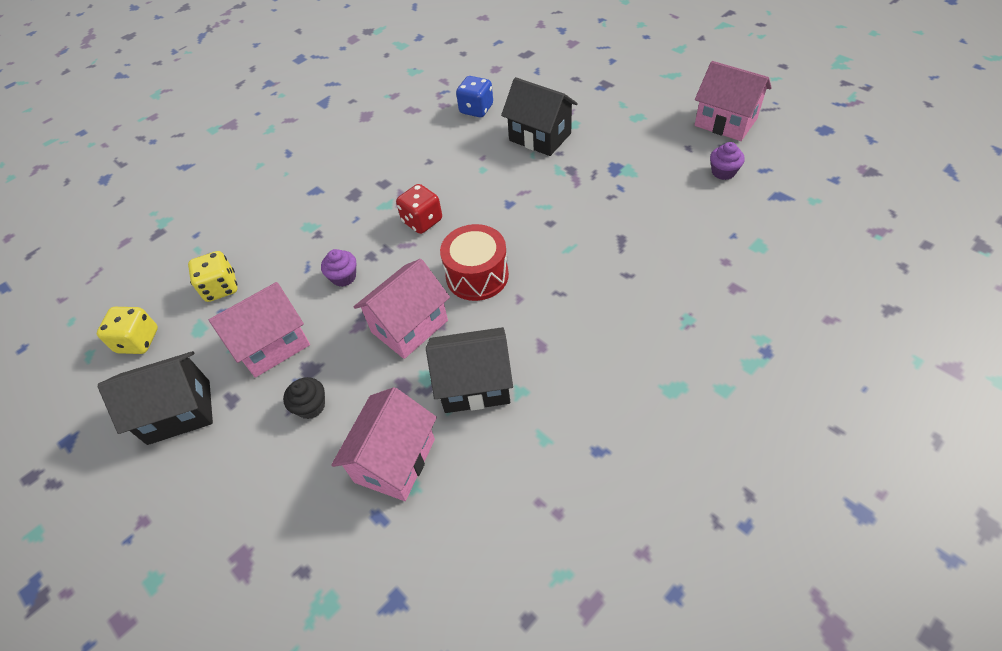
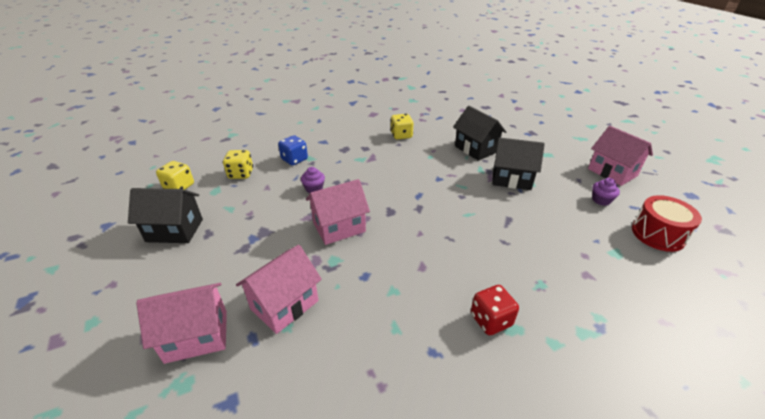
camera: 15 degrees right, 15 degrees down
pink house [209,282,310,378] -> pink house moved to [136,283,227,364]
black cupcake [283,377,325,419] -> none
red dice [396,184,442,234] -> red dice moved to [471,285,519,335]
black house [426,327,513,413] -> black house moved to [493,137,545,190]
red drum [440,224,509,301] -> red drum moved to [632,195,702,252]
blue dice [456,76,493,117] -> blue dice moved to [278,135,308,166]
none -> yellow dice [390,114,413,140]

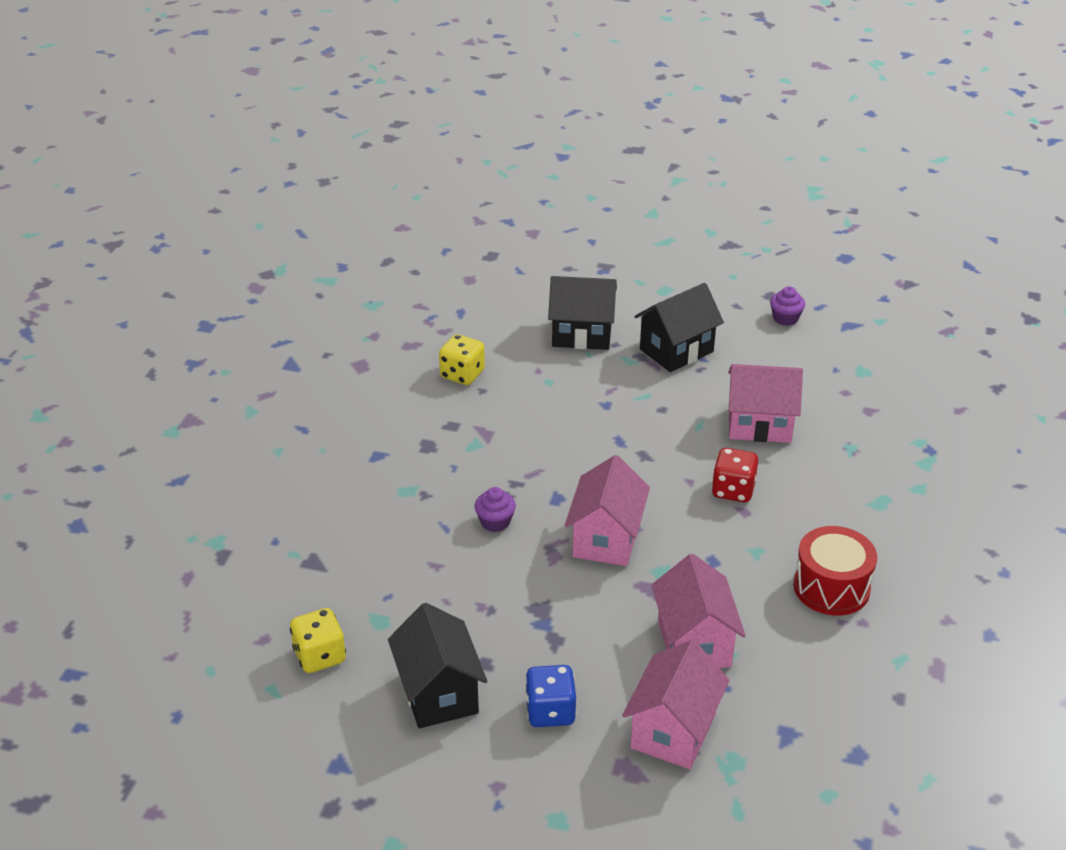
camera: 50 degrees left, 0 degrees up
black house [128,188,203,243] -> black house turned 60 degrees counterclockwise [388,603,487,728]
yellow dice [223,150,253,179] -> none
blue dice [278,135,308,166] -> blue dice moved to [525,665,576,727]
red dice [471,285,519,335] -> red dice moved to [711,448,758,502]
pink house [588,126,653,186] -> pink house moved to [728,364,803,443]
red drum [632,195,702,252] -> red drum moved to [793,526,877,616]

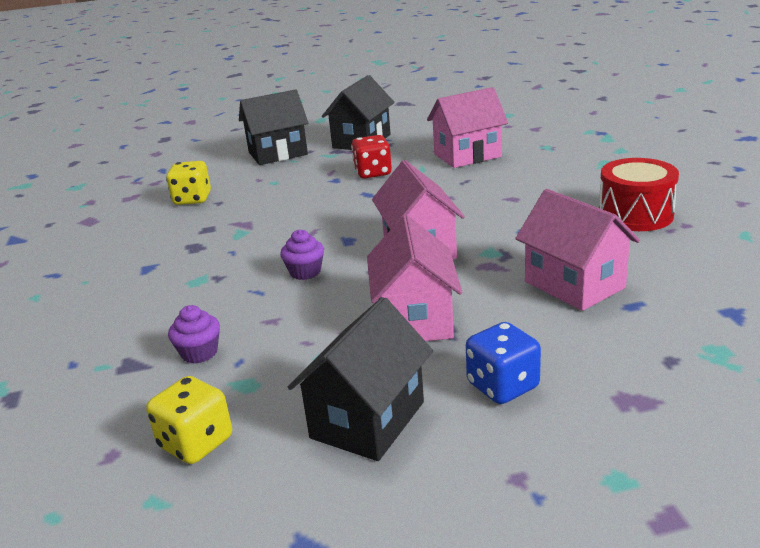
camera: 25 degrees left, 10 degrees down
black house [388,603,487,728] -> black house turned 75 degrees clockwise [288,297,433,461]
pink house [622,640,730,769] -> pink house moved to [367,215,462,341]
red dice [711,448,758,502] -> red dice moved to [351,135,392,178]
purple cupcake [770,286,805,326] -> purple cupcake moved to [168,305,220,363]

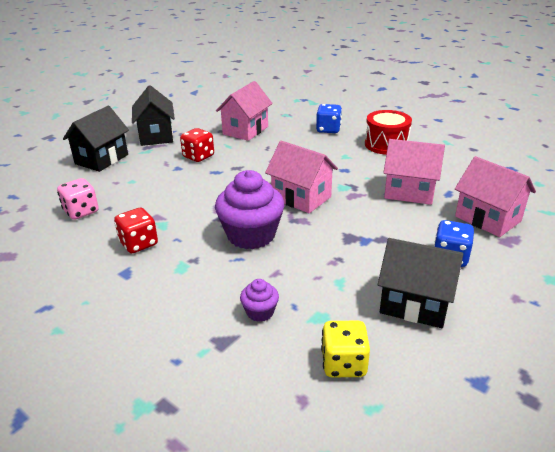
camera: 40 degrees left, 5 degrees up
yellow dice [166,161,211,205] -> pink dice [57,178,99,220]
purple cupcake [280,229,324,280] -> purple cupcake [215,170,284,249], size x2.11
black house [288,297,433,461] -> black house turned 60 degrees counterclockwise [378,238,463,328]
pink house [367,215,462,341] -> pink house moved to [455,156,536,237]
none -> red dice [114,208,158,253]
none -> blue dice [316,104,342,133]

